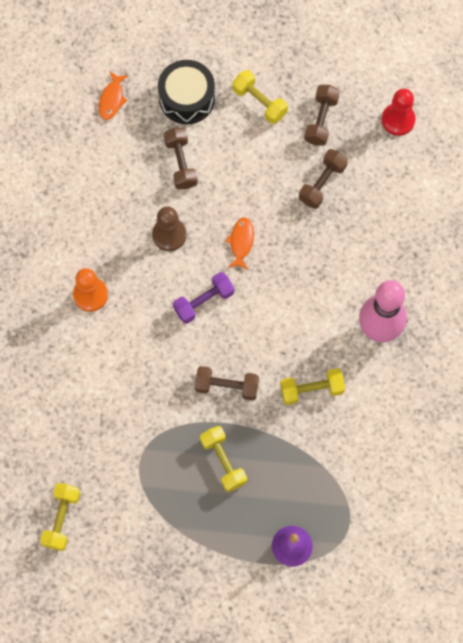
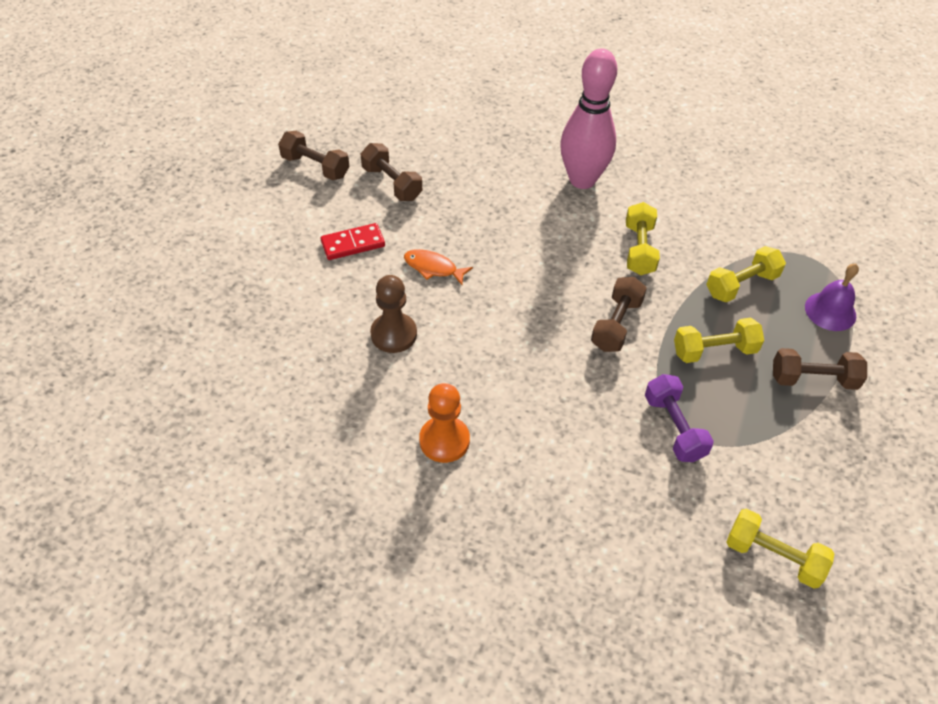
camera: 75 degrees left, 20 degrees down
orange fish [99,71,128,120] -> none
black drum [158,60,215,124] -> none
brown dumbbell [164,127,198,189] -> brown dumbbell moved to [773,348,867,390]
purple dumbbell [173,272,234,324] -> purple dumbbell moved to [645,374,714,462]
yellow dumbbell [232,70,288,124] -> yellow dumbbell moved to [706,246,786,303]
red pawn [382,89,416,136] -> none
none -> red domino [321,223,385,260]

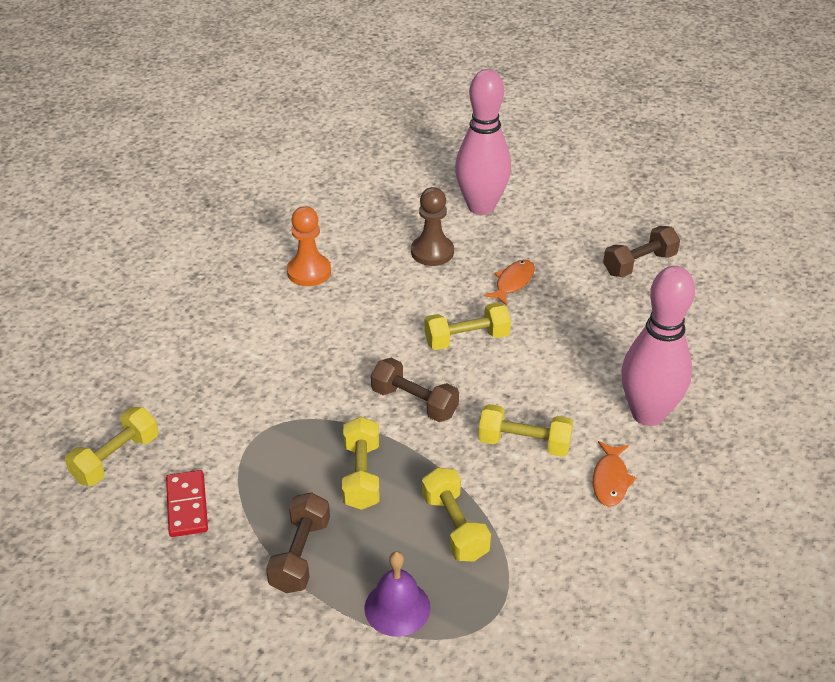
camera: 100 degrees right, 10 degrees down
brown dumbbell [278,131,349,180] -> none
red domino [321,223,385,260] -> red domino moved to [166,470,208,537]
purple dumbbell [645,374,714,462] -> none
none -> yellow dumbbell [424,303,511,350]
none -> pink bowling pin [455,69,511,215]
none -> orange fish [593,441,636,507]

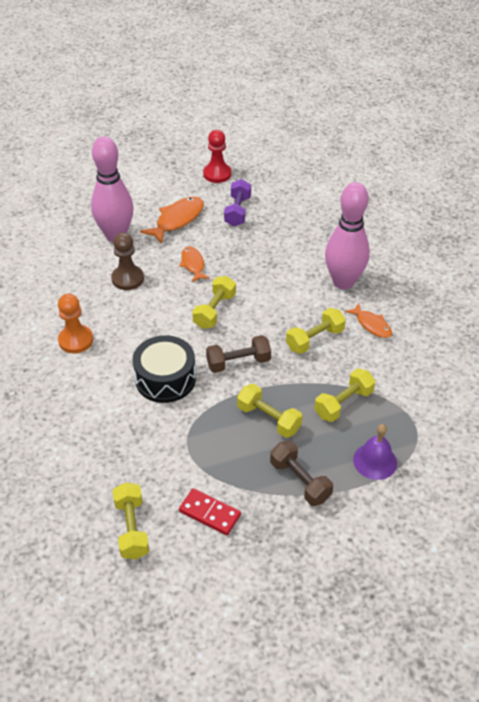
camera: 50 degrees left, 5 degrees up
yellow dumbbell [422,467,491,562] -> yellow dumbbell turned 60 degrees counterclockwise [314,368,375,422]
brown dumbbell [603,226,680,277] -> purple dumbbell [224,179,251,226]
none -> black drum [133,335,196,403]
none -> orange fish [140,197,204,244]
none -> red pawn [203,130,231,183]

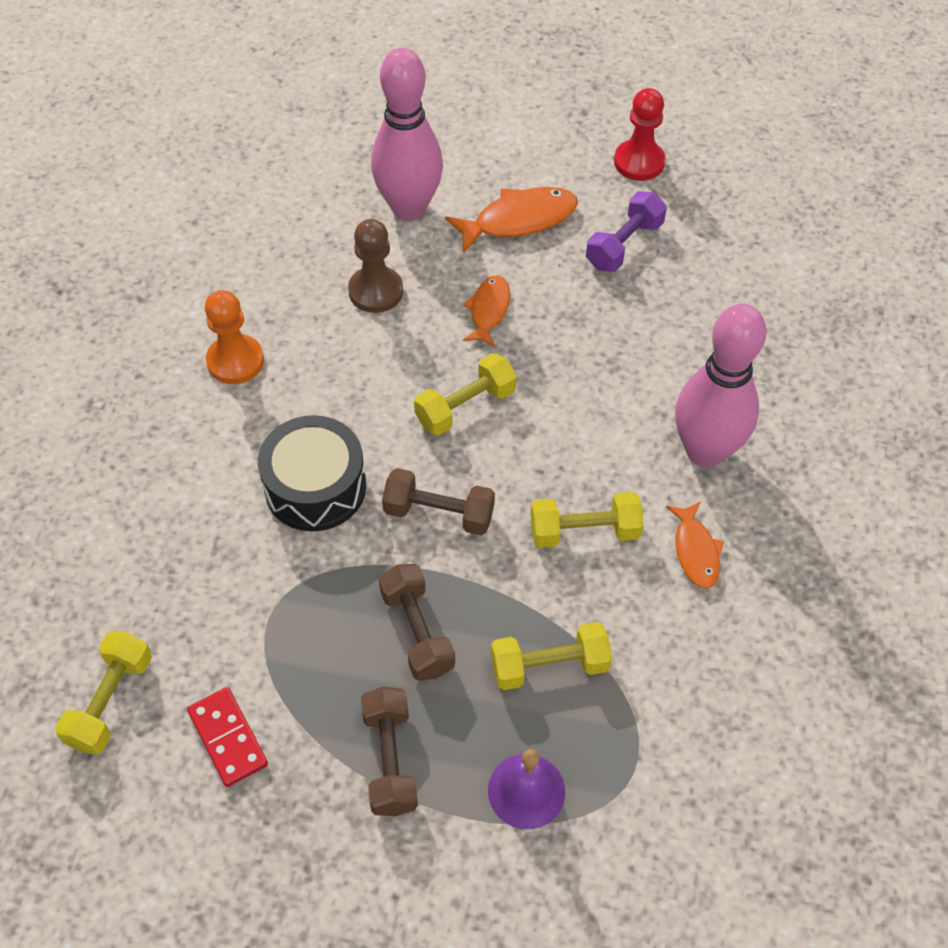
camera: 30 degrees right, 10 degrees up
yellow dumbbell [237,384,303,438] -> brown dumbbell [379,564,455,681]

